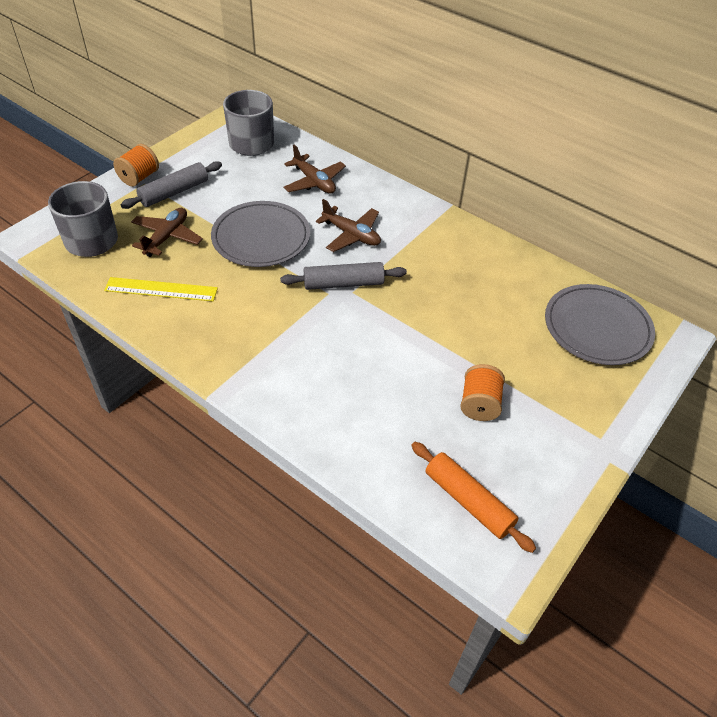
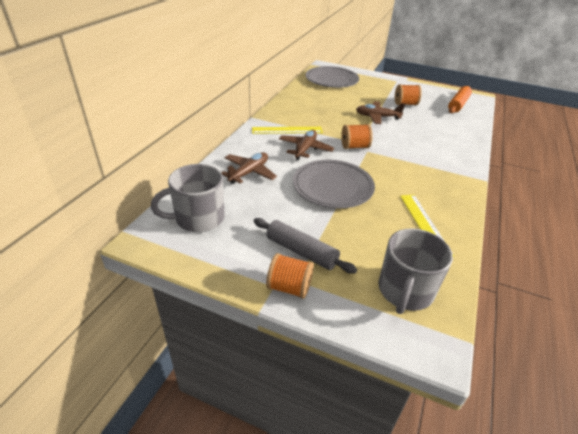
camera: 105 degrees left, 10 degrees down
brown plane [131,208,203,257] -> brown plane moved to [356,101,405,124]
grey rolling pin [280,262,407,290] -> orange spool [341,124,373,149]
none -> yellow ruler [252,127,323,134]

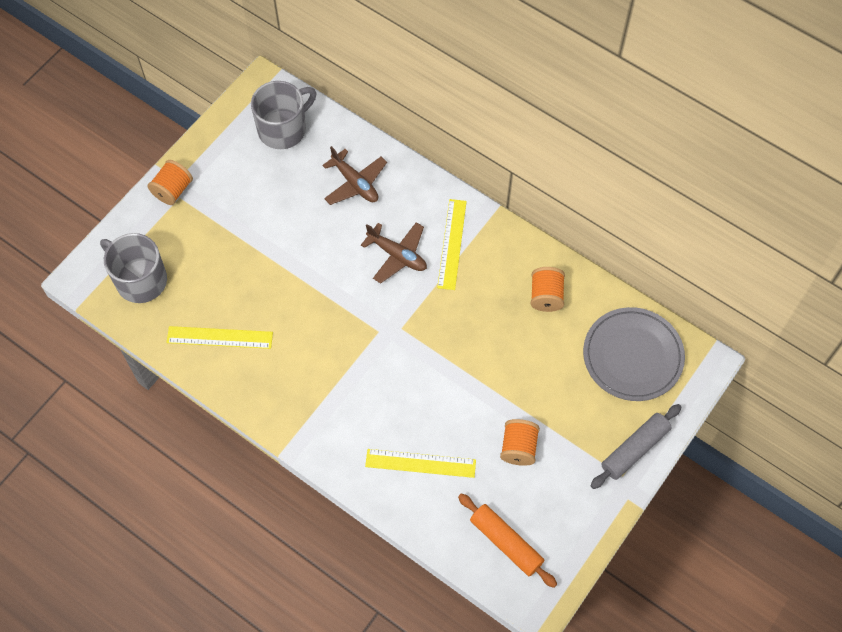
camera: 105 degrees right, 25 degrees up
grey mug [151,164,225,232] -> grey mug turned 60 degrees clockwise [251,81,316,149]
grey rolling pin [254,218,357,274] -> grey rolling pin moved to [590,404,682,489]
grey plate [293,160,375,208] -> none
orange spool [341,124,373,149] -> orange spool moved to [531,267,565,312]
brown plane [356,101,405,124] -> none
none -> yellow ruler [365,449,476,478]

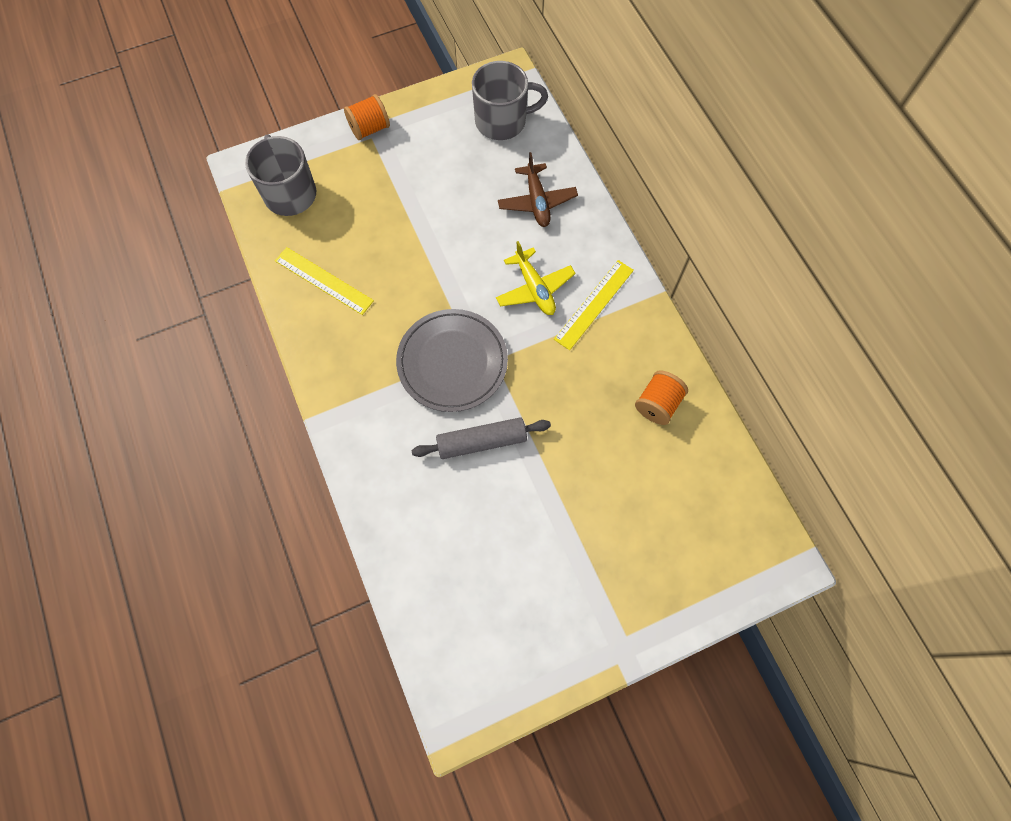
camera: 30 degrees right, 5 degrees up
brown plane [361,222,427,283] -> yellow plane [496,241,576,315]
yellow ruler [365,449,476,478] -> none
orange rolling pin [458,493,557,588] -> none
orange spool [500,419,540,466] -> none
grey plate [583,307,685,401] -> grey plate moved to [396,309,508,412]
grey rolling pin [590,404,682,489] -> grey rolling pin moved to [412,417,551,459]

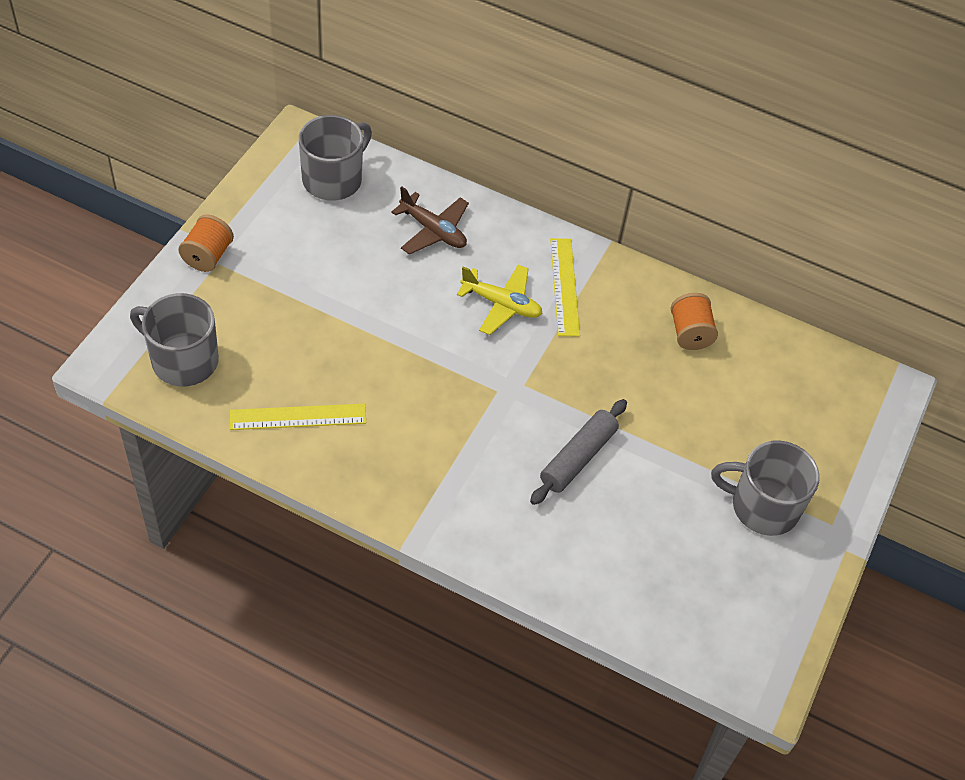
camera: 45 degrees left, 15 degrees down
grey plate [396,309,508,412] -> none
none -> grey mug [711,441,820,536]

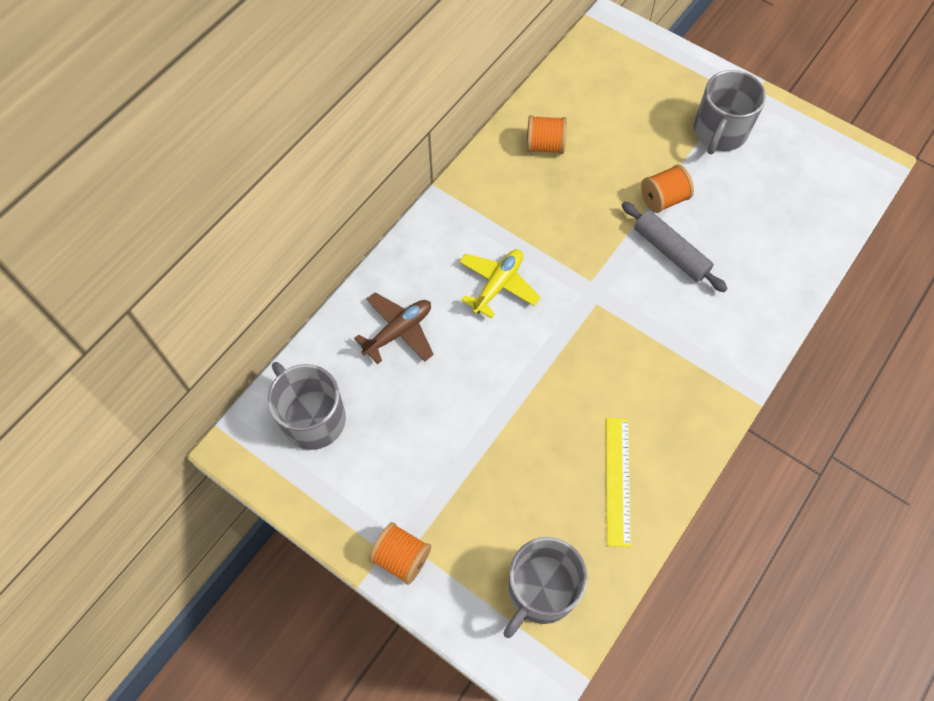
camera: 75 degrees left, 10 degrees up
yellow ruler [550,238,580,336] -> none
none -> orange spool [641,165,694,213]

